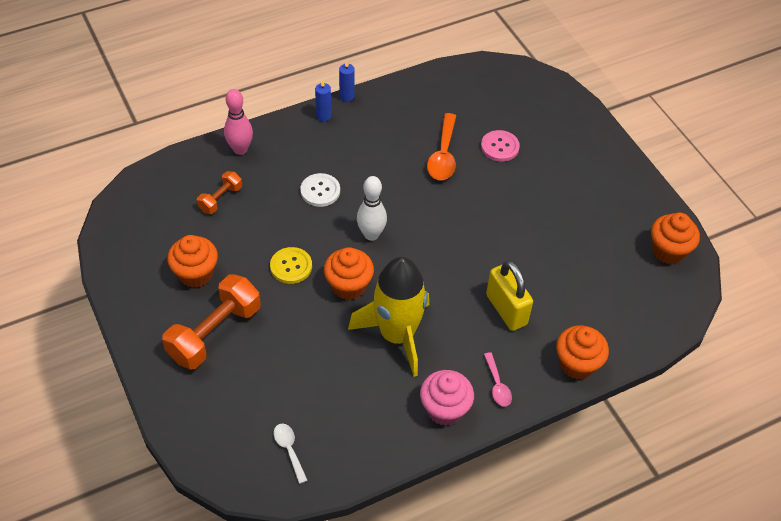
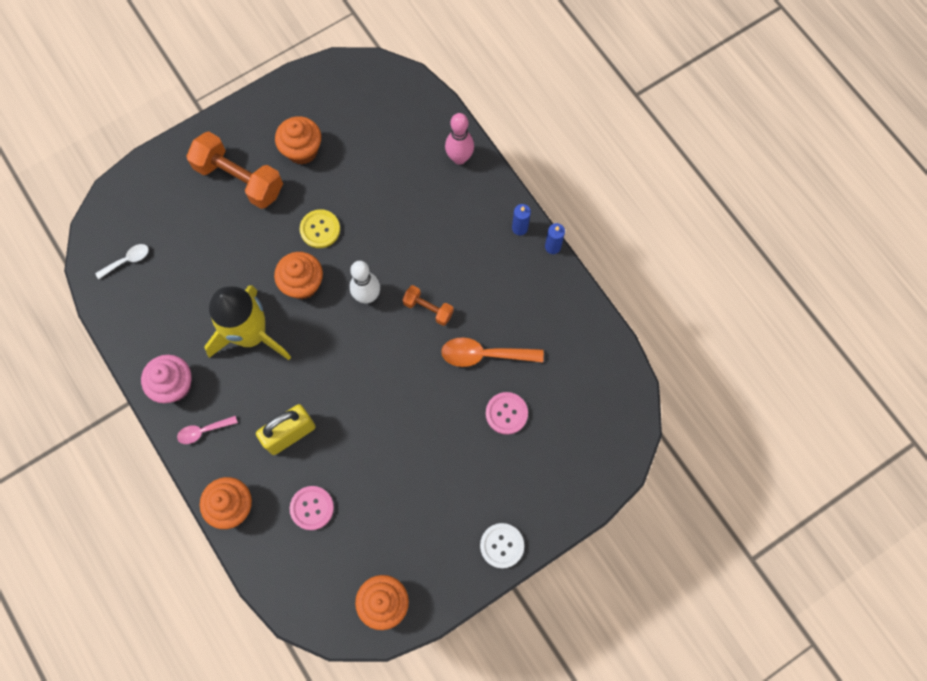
camera: 85 degrees right, 20 degrees up
orange dumbbell [197,171,242,214] -> orange dumbbell moved to [402,285,454,326]
white button [300,173,340,207] -> white button moved to [480,523,524,568]
none -> pink button [290,486,334,530]

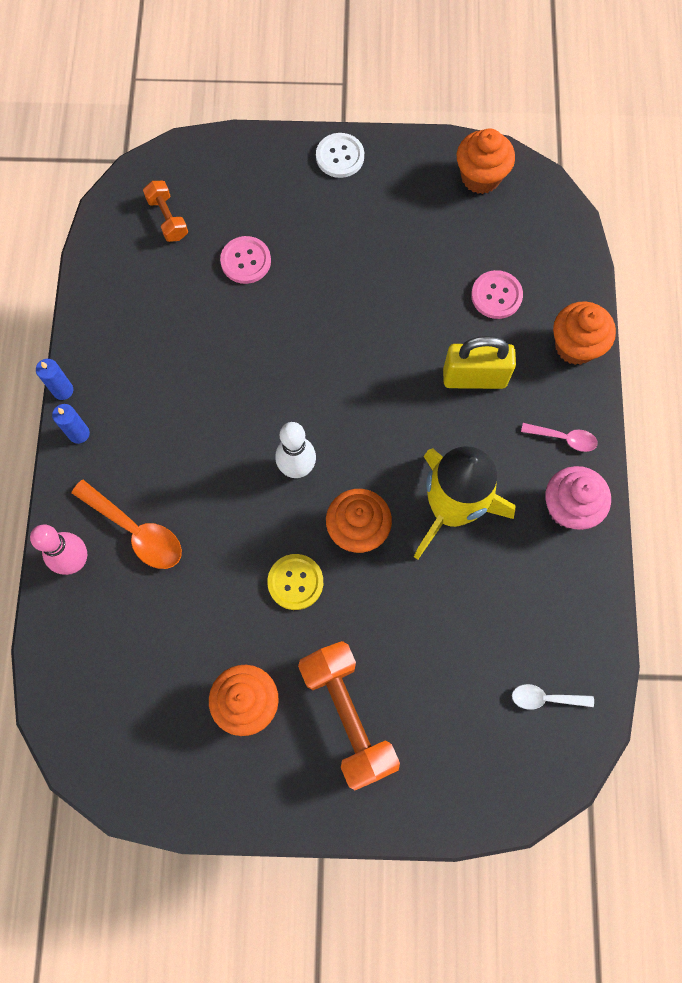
camera: 145 degrees left, 0 degrees up
orange dumbbell [402,285,454,326] -> orange dumbbell moved to [143,181,188,242]
orange spoon [441,337,544,367] -> orange spoon moved to [72,480,182,569]

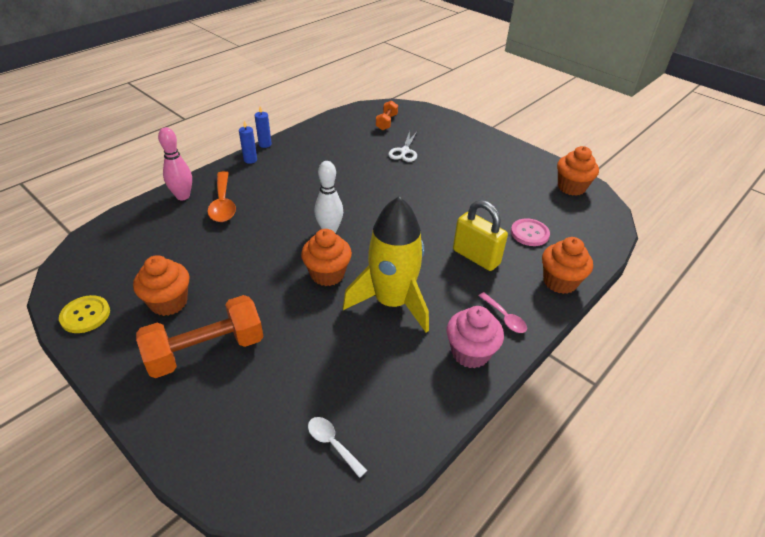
camera: 40 degrees right, 30 degrees down
pink button [220,236,271,284] -> white scissors [388,131,417,162]
yellow button [267,554,323,610] -> yellow button moved to [59,295,110,333]
orange dumbbell [298,641,400,790] -> orange dumbbell turned 45 degrees clockwise [136,295,264,378]
white button [316,133,364,178] -> none

